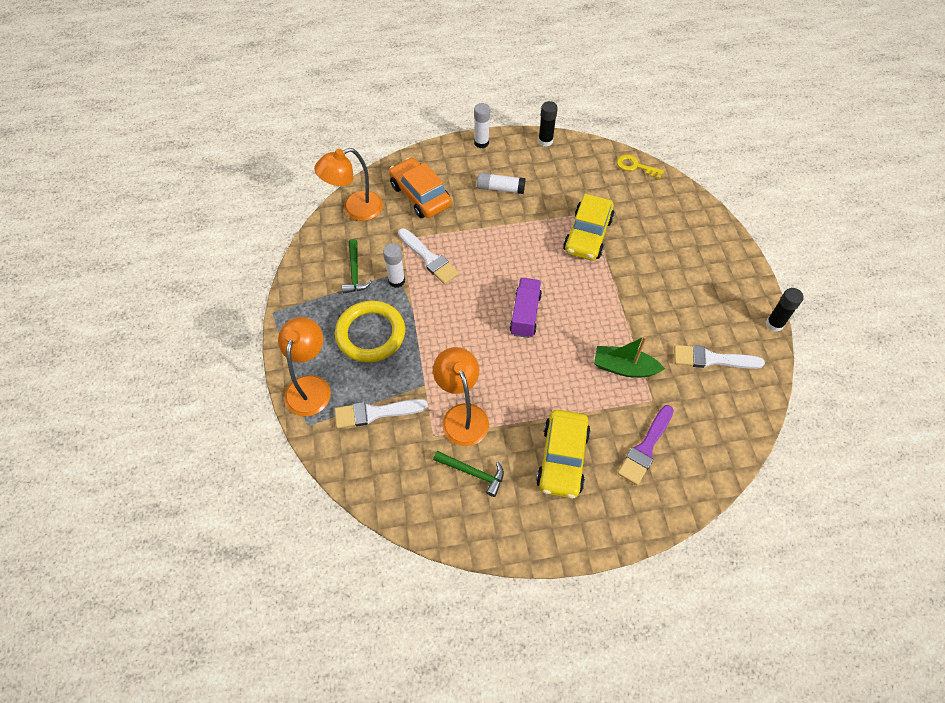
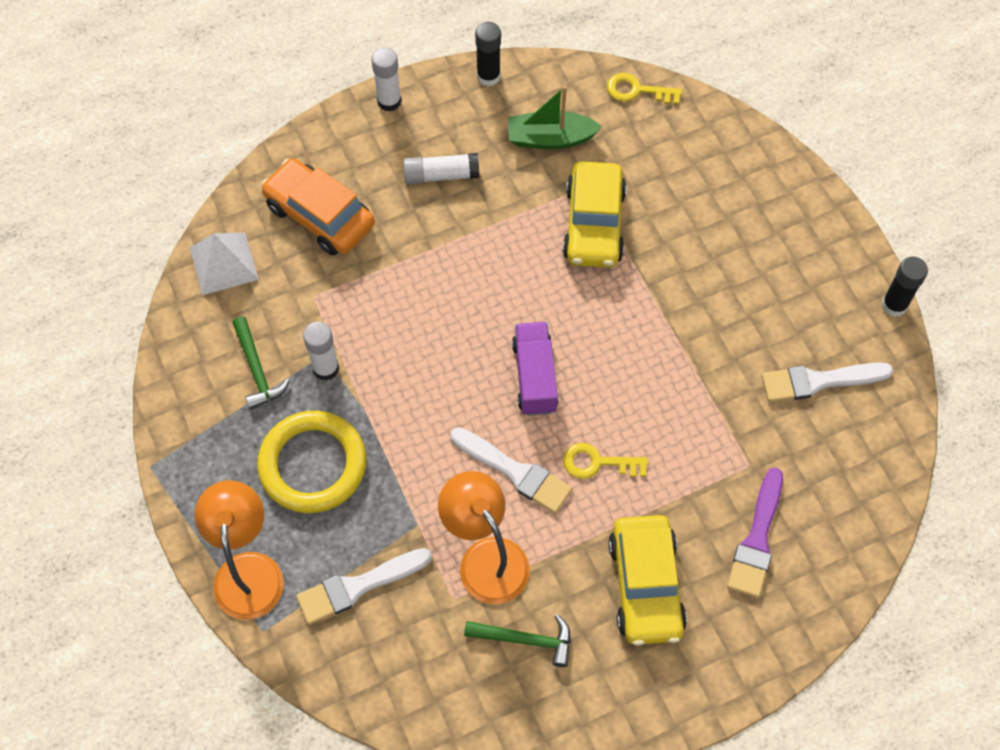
camera: 15 degrees left, 5 degrees up
orange lamp [314,148,383,221] -> white pyramid [190,232,259,295]
white brush [398,228,459,284] -> white brush moved to [451,427,572,514]
green boat [594,336,665,378] -> green boat moved to [508,86,602,149]
none -> yellow key [563,443,648,479]

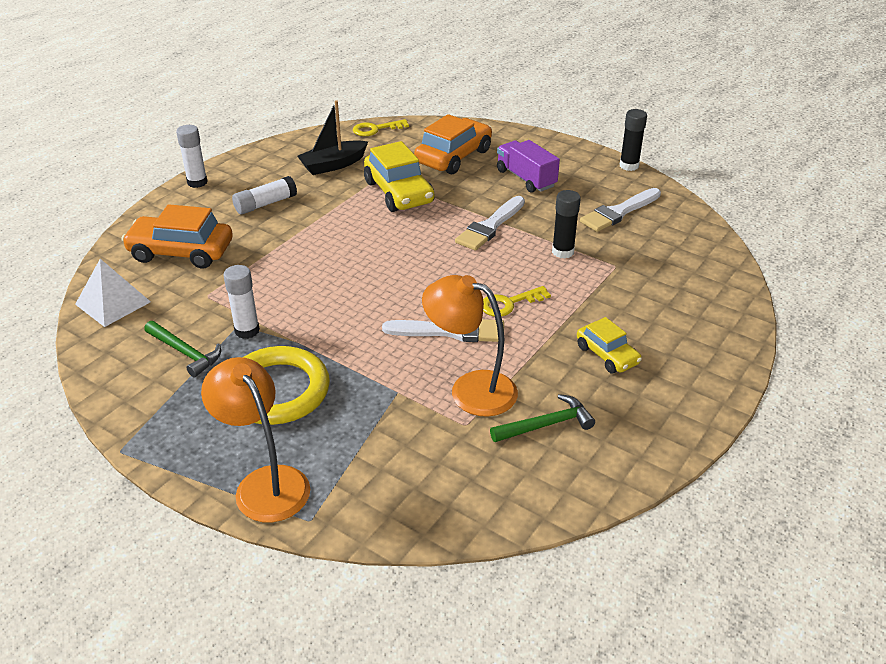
camera: 30 degrees left, 25 degrees down
white brush [296,548,432,625] -> white brush moved to [455,196,525,251]
black glue stick [475,22,501,86] -> black glue stick moved to [552,190,581,259]
green boat [508,86,602,149] -> black boat [297,100,368,175]
purple truck [512,322,558,416] -> purple truck moved to [497,140,560,193]
yellow car [609,515,687,646] -> yellow car [577,317,642,373], size x0.59
purple brush [727,468,783,598] -> none
none -> orange car [414,114,492,175]

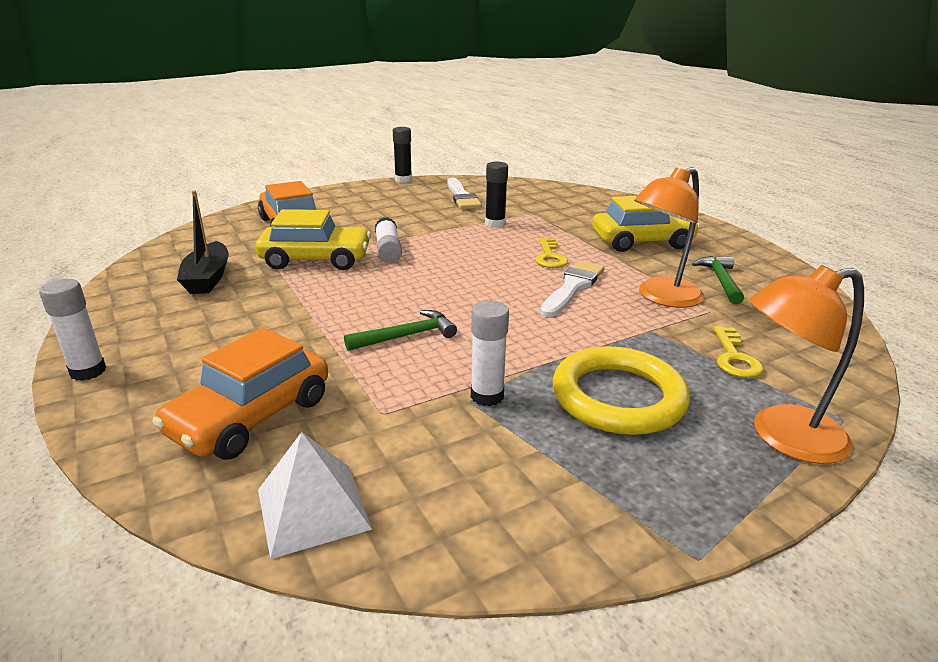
camera: 65 degrees left, 10 degrees down
green hammer [144,321,221,377] -> green hammer moved to [344,310,457,351]
white glue stick [232,176,297,214] -> white glue stick moved to [375,217,402,263]
yellow key [353,119,409,136] -> yellow key moved to [713,326,763,378]
white brush [455,196,525,251] -> none
purple truck [497,140,560,193] -> none
yellow car [577,317,642,373] -> yellow car [592,196,700,252], size x1.70

